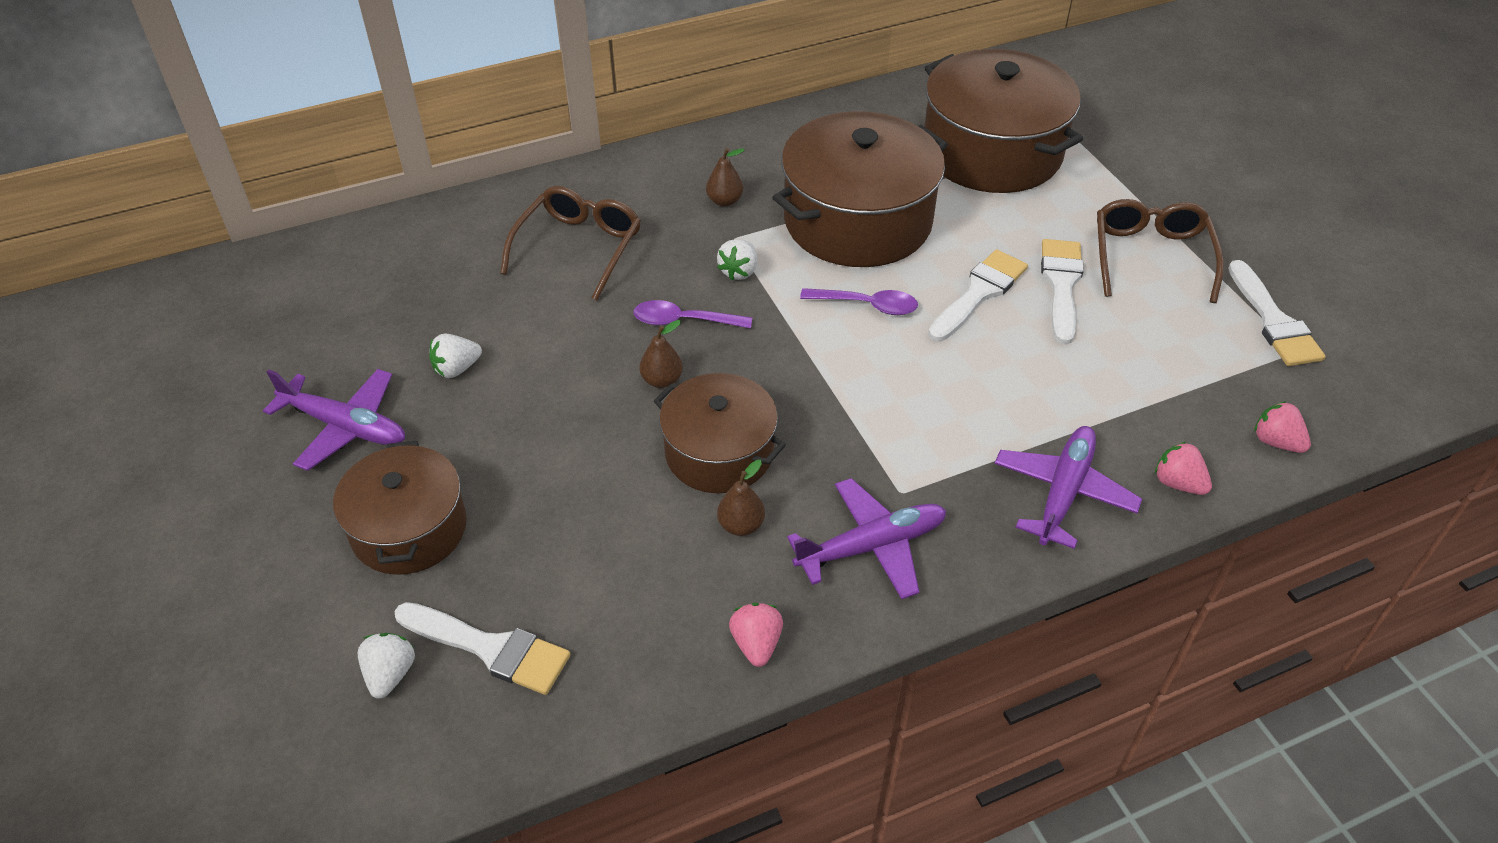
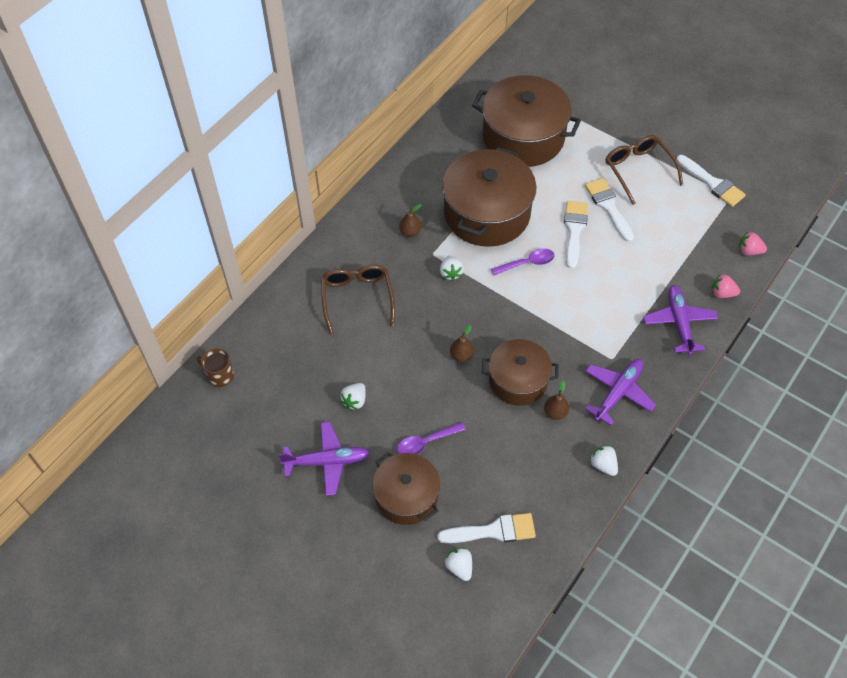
camera: 30 degrees left, 10 degrees up
purple spoon [633,300,752,329] -> purple spoon moved to [397,422,466,454]
pink strawberry [729,603,783,667] -> white strawberry [590,445,618,476]
none -> brown mug [197,348,234,387]

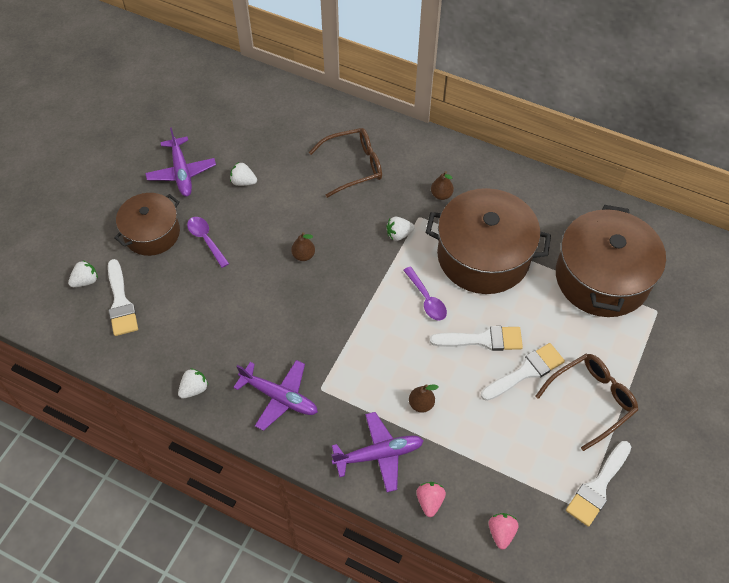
camera: 80 degrees right, 0 degrees up
brown mug [197,348,234,387] -> none
brown pot [482,339,559,406] -> none
brown pear [544,381,569,420] -> brown pear moved to [409,384,438,413]

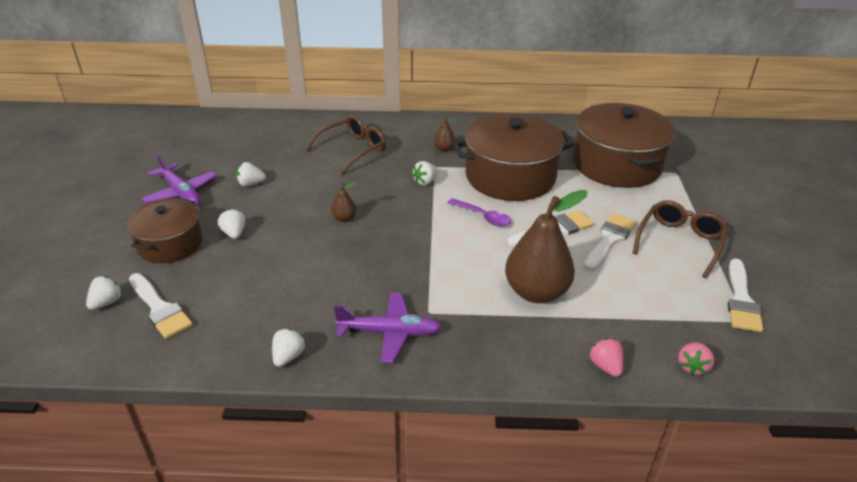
camera: 25 degrees left, 20 degrees down
purple spoon [187,217,229,268] -> white strawberry [218,209,245,239]
purple plane [331,412,424,492] -> none
brown pear [409,384,438,413] -> brown pear [505,190,588,303], size x2.36
pink strawberry [489,513,518,550] -> pink strawberry turned 135 degrees counterclockwise [678,342,715,375]

